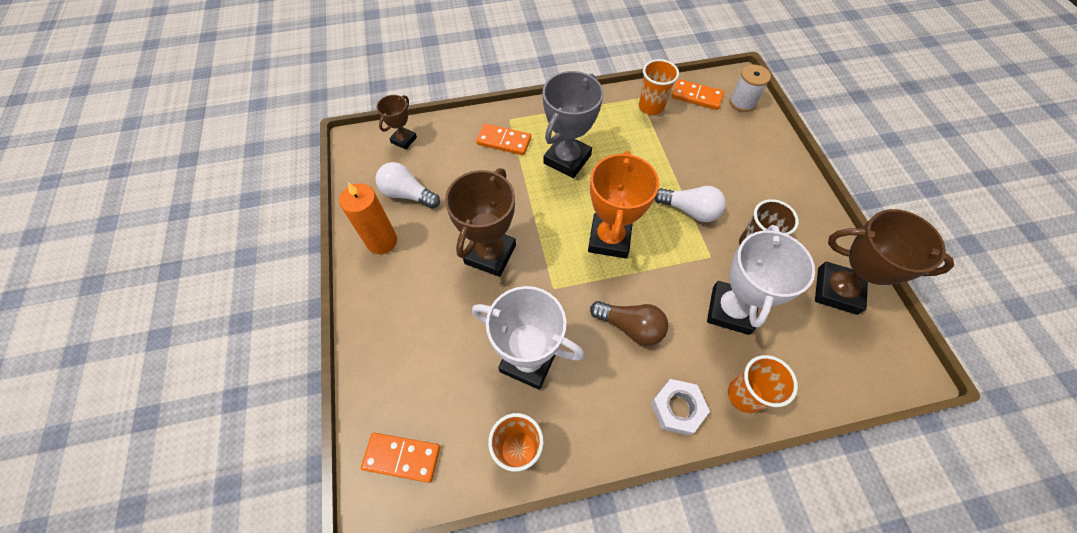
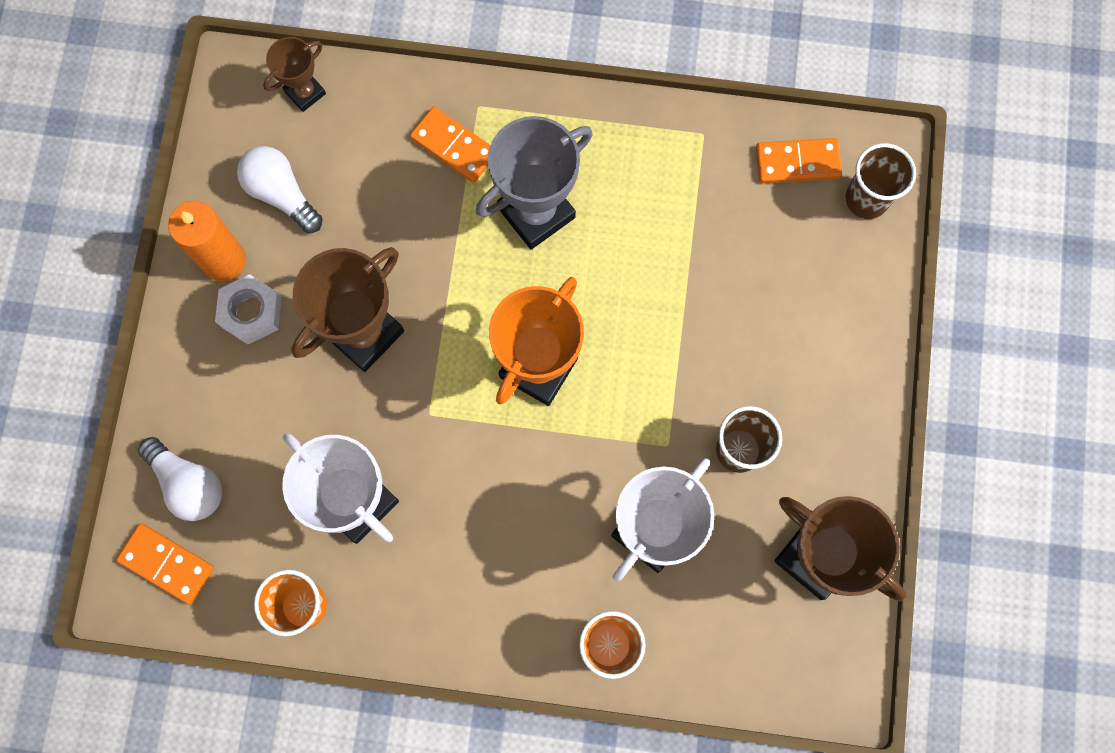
camera: 20 degrees right, 15 degrees up
brown light bulb [590,301,668,346] -> none
orange cup [639,59,679,115] -> none
white nut [651,379,710,435] -> white nut moved to [215,274,282,344]
white light bulb [655,186,726,222] -> white light bulb moved to [138,437,222,521]
orange domino [671,79,724,110] -> orange domino turned 45 degrees counterclockwise [756,138,842,183]
white spool [729,65,771,112] -> brown cup [845,143,916,219]

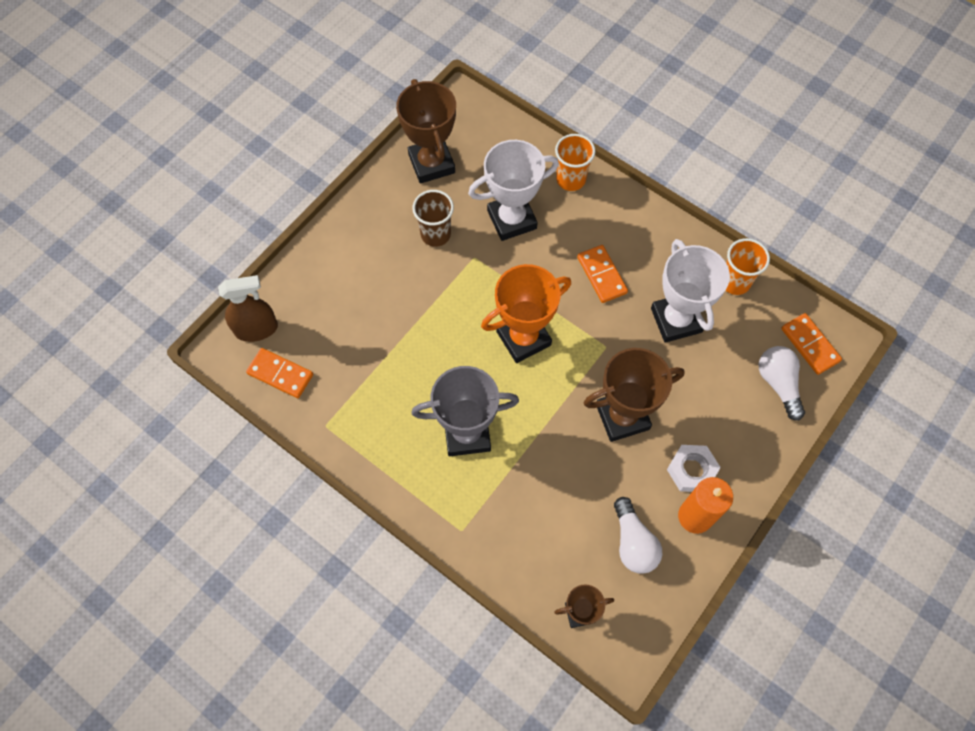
camera: 150 degrees left, 10 degrees down
orange domino [410,106,490,183] -> orange domino moved to [577,245,628,303]
brown cup [845,143,916,219] -> brown spray bottle [218,275,278,342]

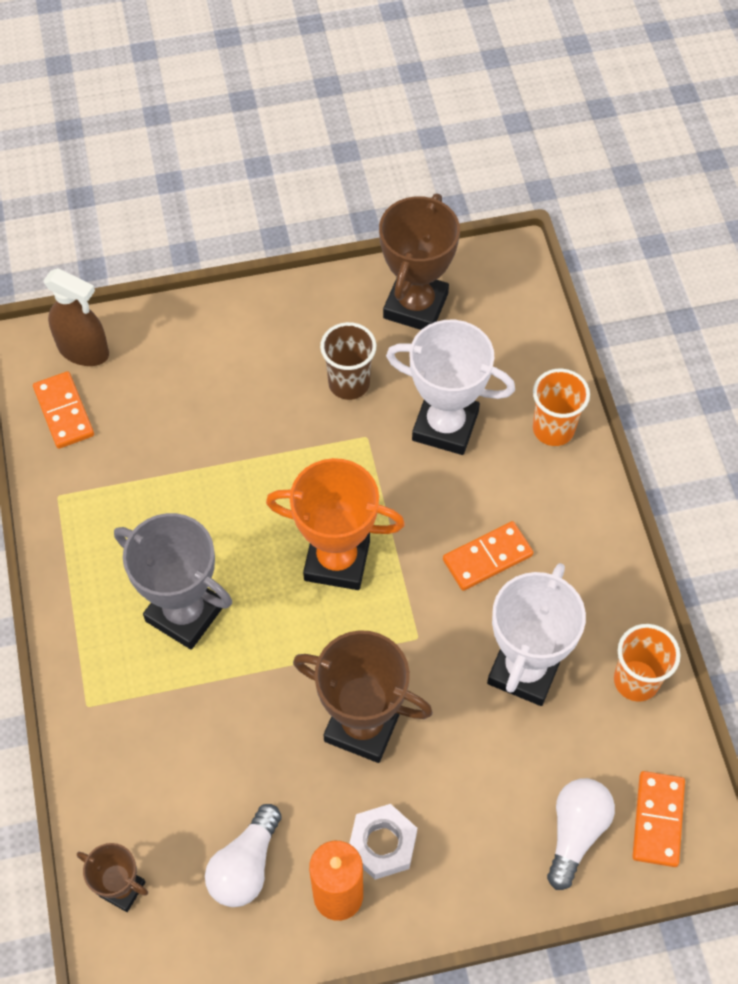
camera: 40 degrees right, 5 degrees down
orange domino [577,245,628,303] -> orange domino turned 45 degrees clockwise [443,521,533,591]

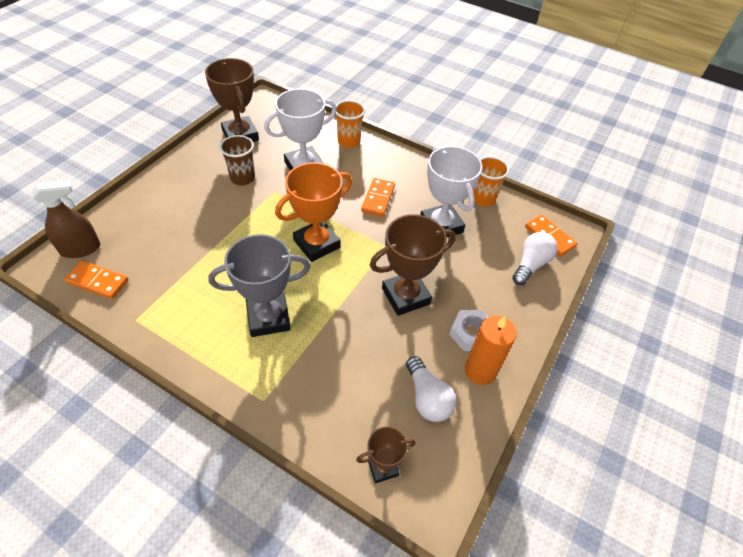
camera: 50 degrees left, 10 degrees down
white light bulb [547,778,615,890] -> white light bulb turned 60 degrees clockwise [512,232,558,285]

